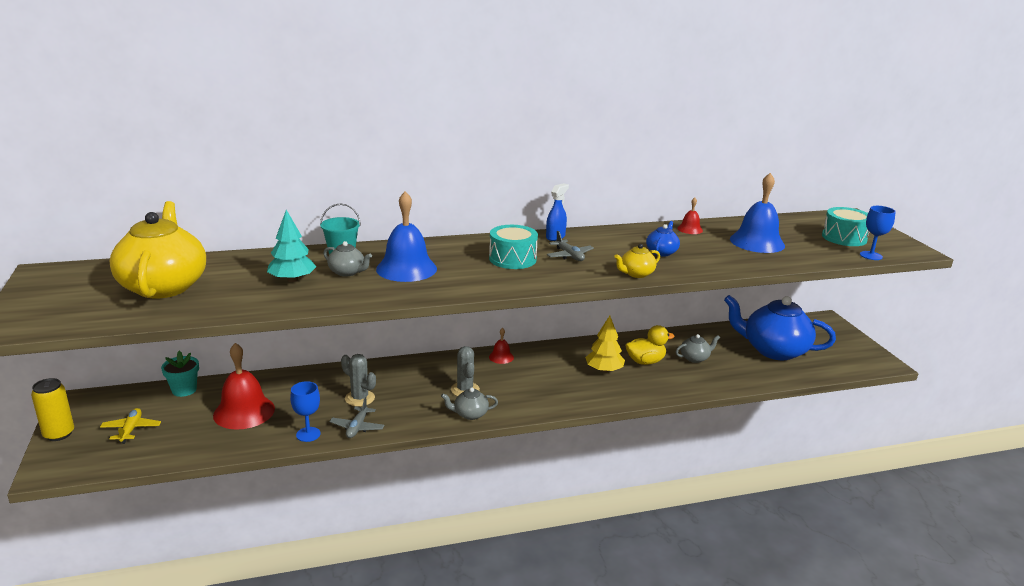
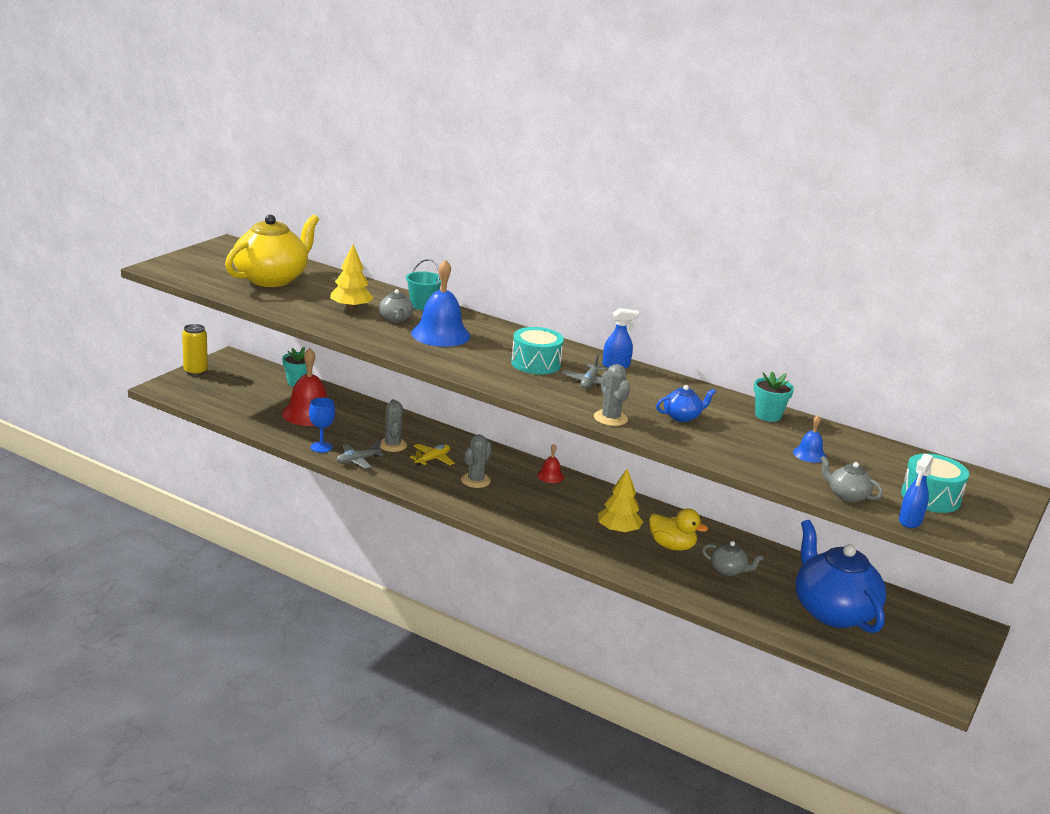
camera: 45 degrees right, 0 degrees up
yellow plane [100,408,161,444] -> yellow plane moved to [410,444,455,466]
turquoise tree [267,210,316,282] -> yellow tree [330,244,373,310]
grey teapot [441,387,498,420] -> grey teapot moved to [820,456,883,503]
yellow teapot [614,244,660,278] -> grey cactus [594,364,630,426]
red bell [677,197,703,234] -> turquoise flower pot [754,372,794,422]
blue bell [730,173,785,253] -> blue bell [793,415,826,463], size x0.49
blue goblet [860,206,896,260] -> blue spray bottle [899,453,933,528]

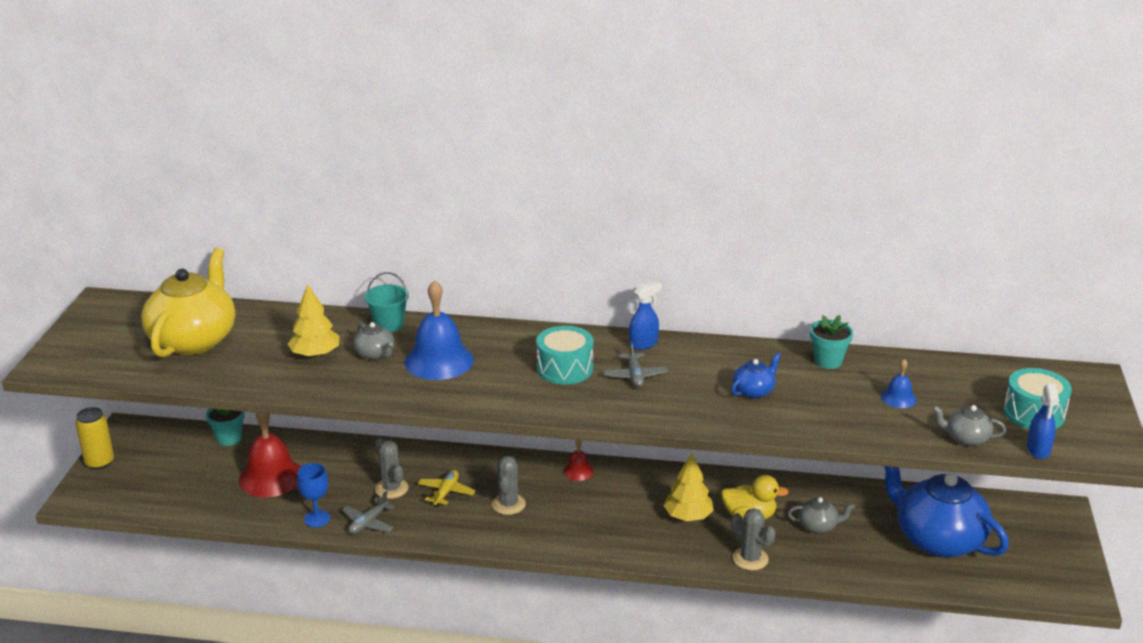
camera: 20 degrees left, 5 degrees up
grey cactus [594,364,630,426] -> grey cactus moved to [731,508,776,570]

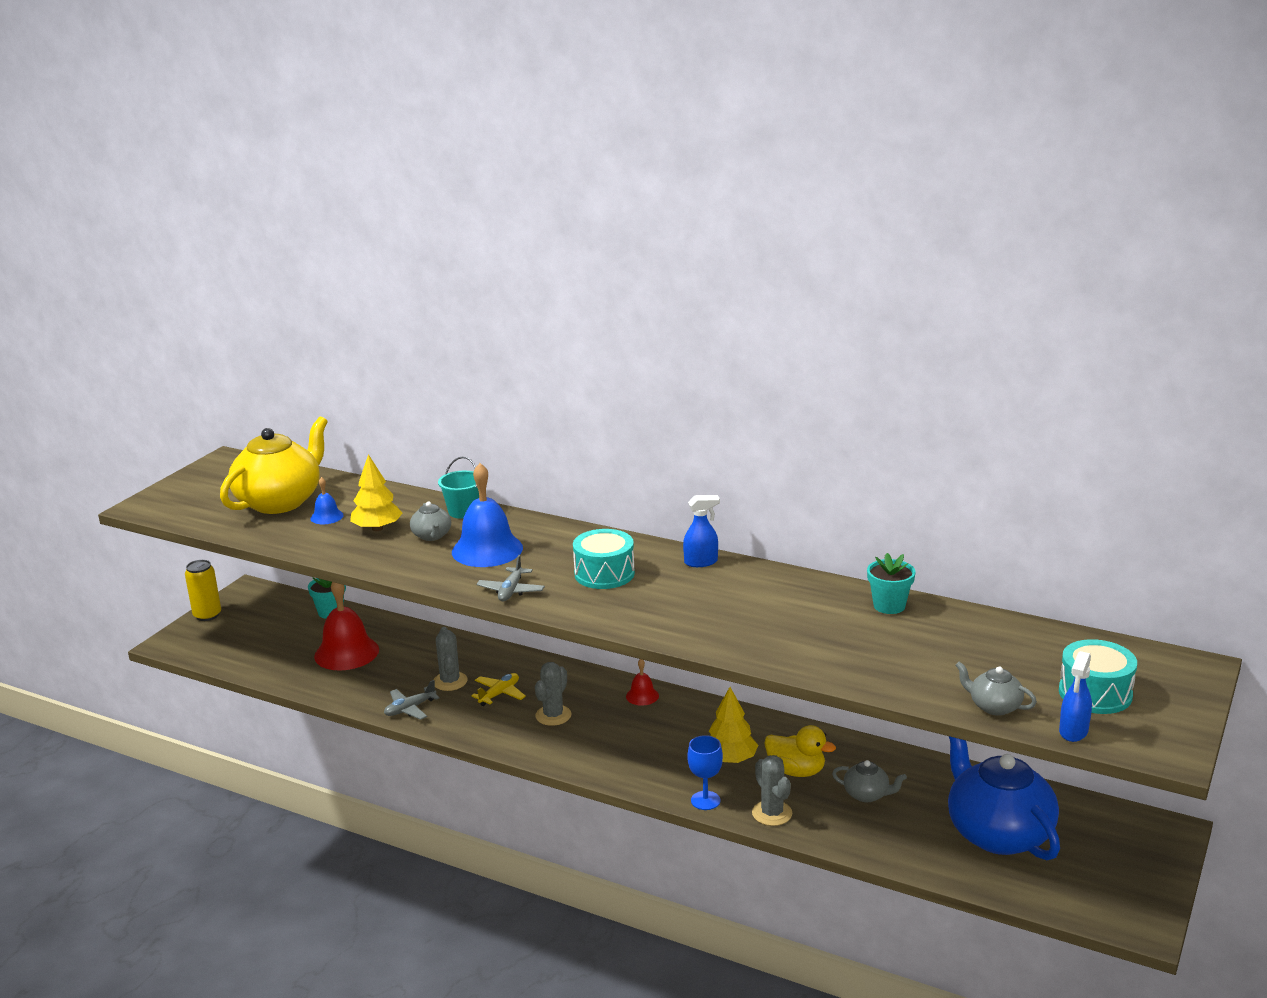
camera: 20 degrees right, 5 degrees down
blue goblet [297,463,330,527] -> blue goblet moved to [687,735,723,810]
grey plane [603,341,668,387] -> grey plane moved to [476,555,545,601]
blue teapot [731,352,781,398] -> none
blue bell [881,359,917,408] -> blue bell moved to [310,477,344,524]

